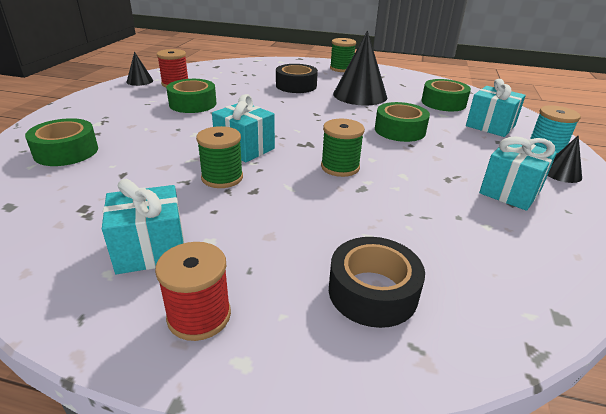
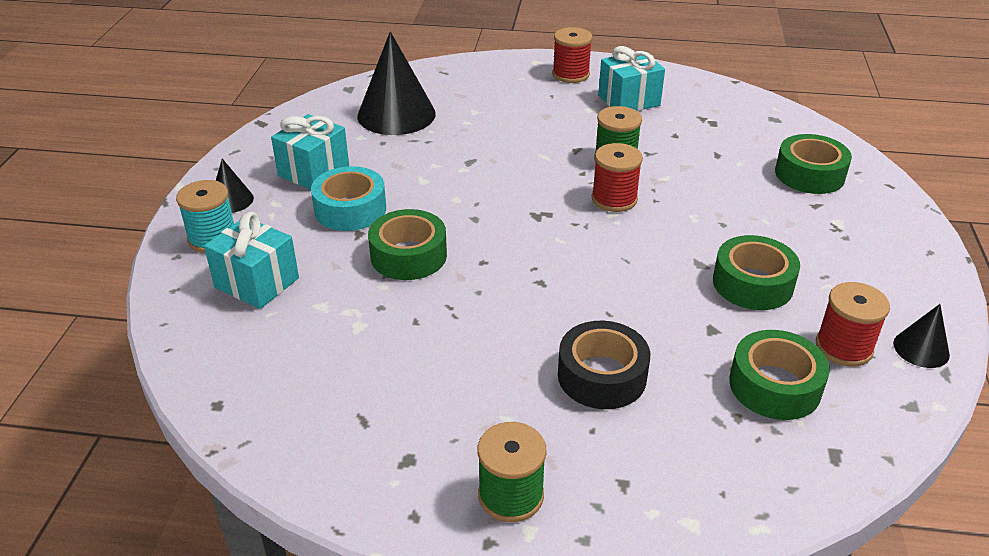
camera: 175 degrees right, 5 degrees up
turquoise gift [212,94,275,162] -> red spool [592,143,643,212]
green spool [321,119,365,177] -> none
black tape [329,237,425,328] -> none
black cone [333,31,387,106] -> black cone moved to [357,31,436,135]
green tape [421,79,471,111] -> green tape moved to [729,330,830,420]
none -> turquoise tape [311,166,386,231]

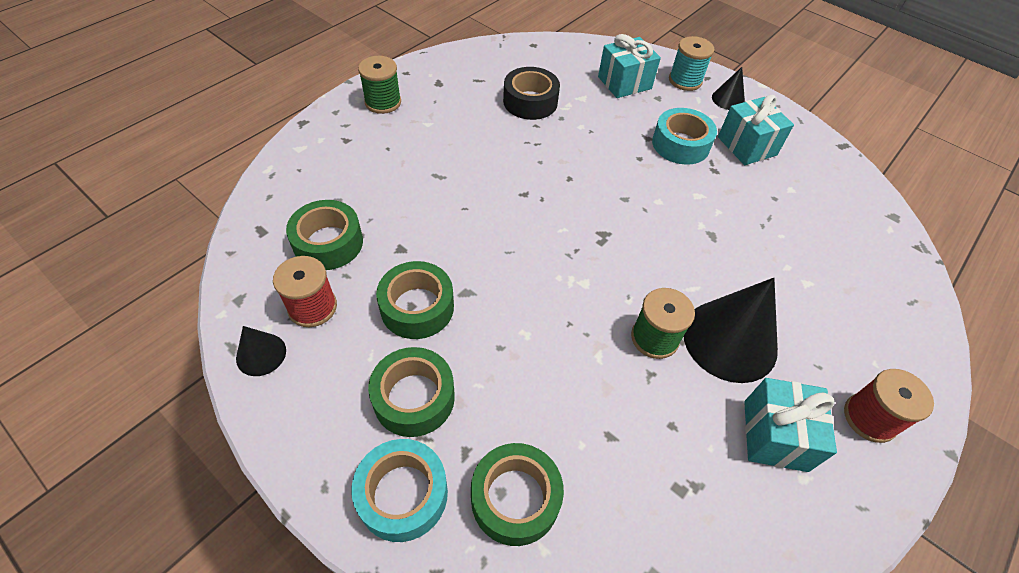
camera: 120 degrees right, 15 degrees up
black cone [357,31,436,135] -> black cone moved to [684,278,778,383]
green tape [368,209,447,280] -> green tape moved to [368,347,455,437]
black tape [558,321,650,409] -> black tape moved to [503,67,560,120]
red spool [592,143,643,212] -> none
none -> turquoise tape [351,439,448,542]

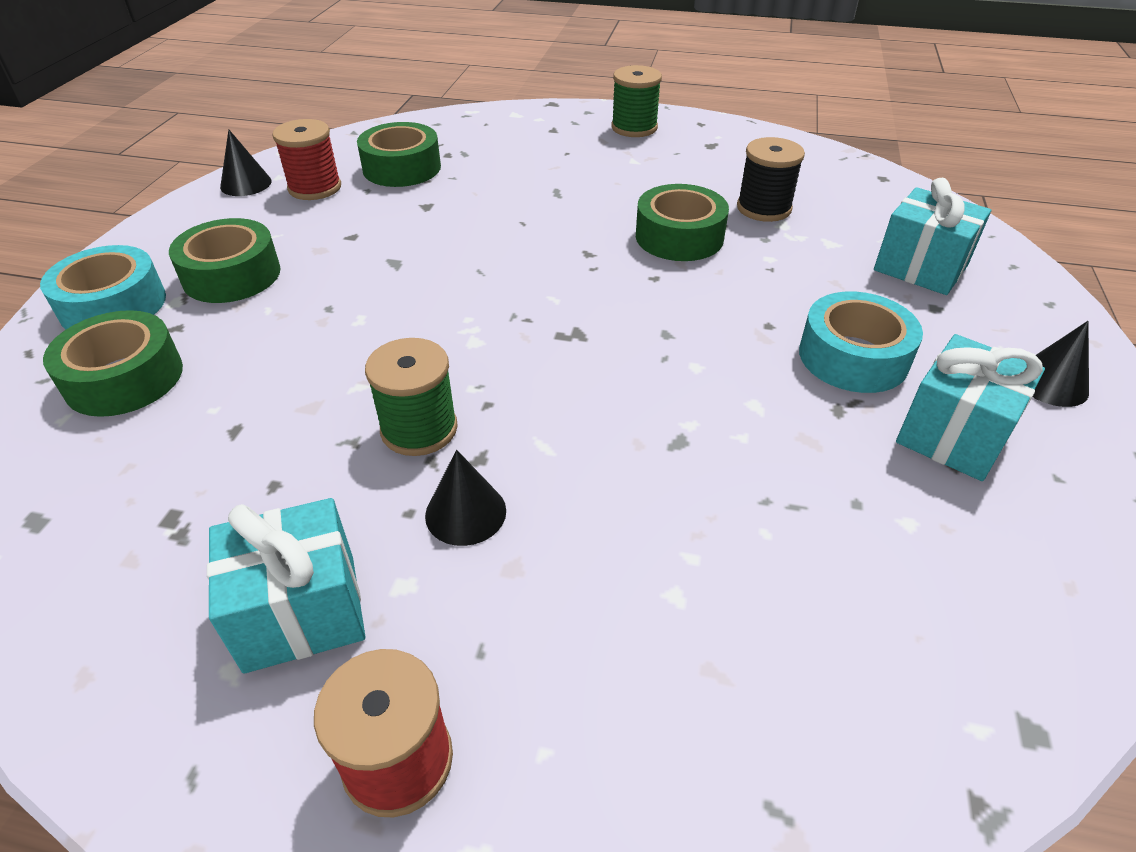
camera: 65 degrees right, 10 degrees down
green tape [376,261,454,339] -> green tape moved to [636,184,729,261]
black tape [503,67,560,120] -> black spool [737,137,805,222]
turquoise spool [669,36,714,91] -> none
black cone [684,278,778,383] -> black cone [425,450,506,546], size x0.49

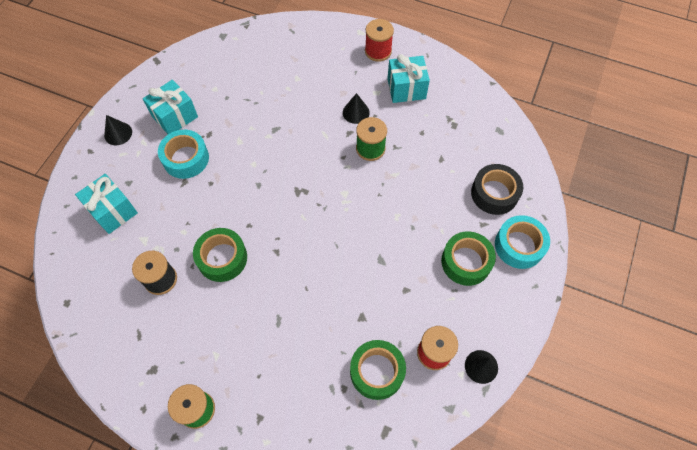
camera: 170 degrees left, 20 degrees up
green tape [43,310,183,417] -> black tape [471,164,523,215]

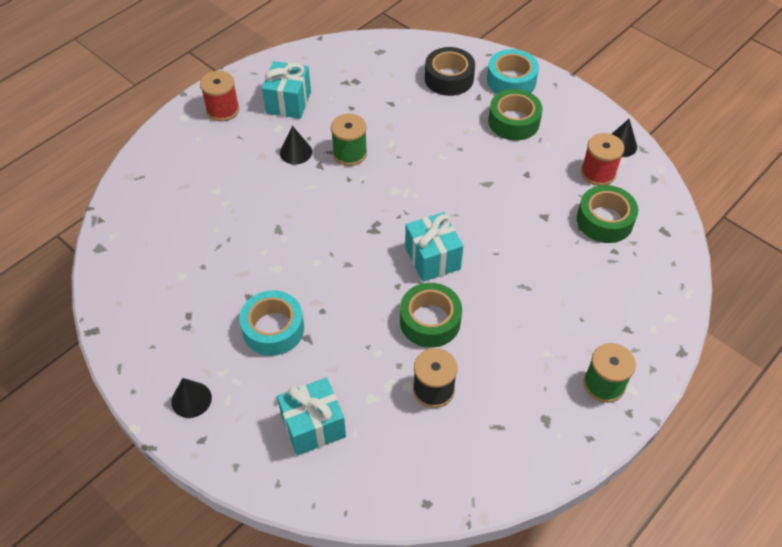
camera: 70 degrees left, 10 degrees down
turquoise gift [143,80,198,134] -> turquoise gift moved to [405,212,463,282]

